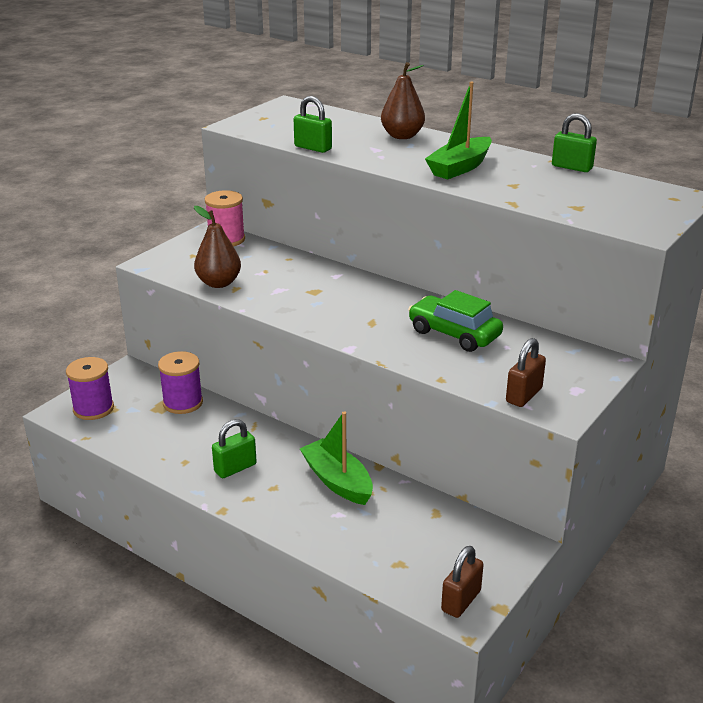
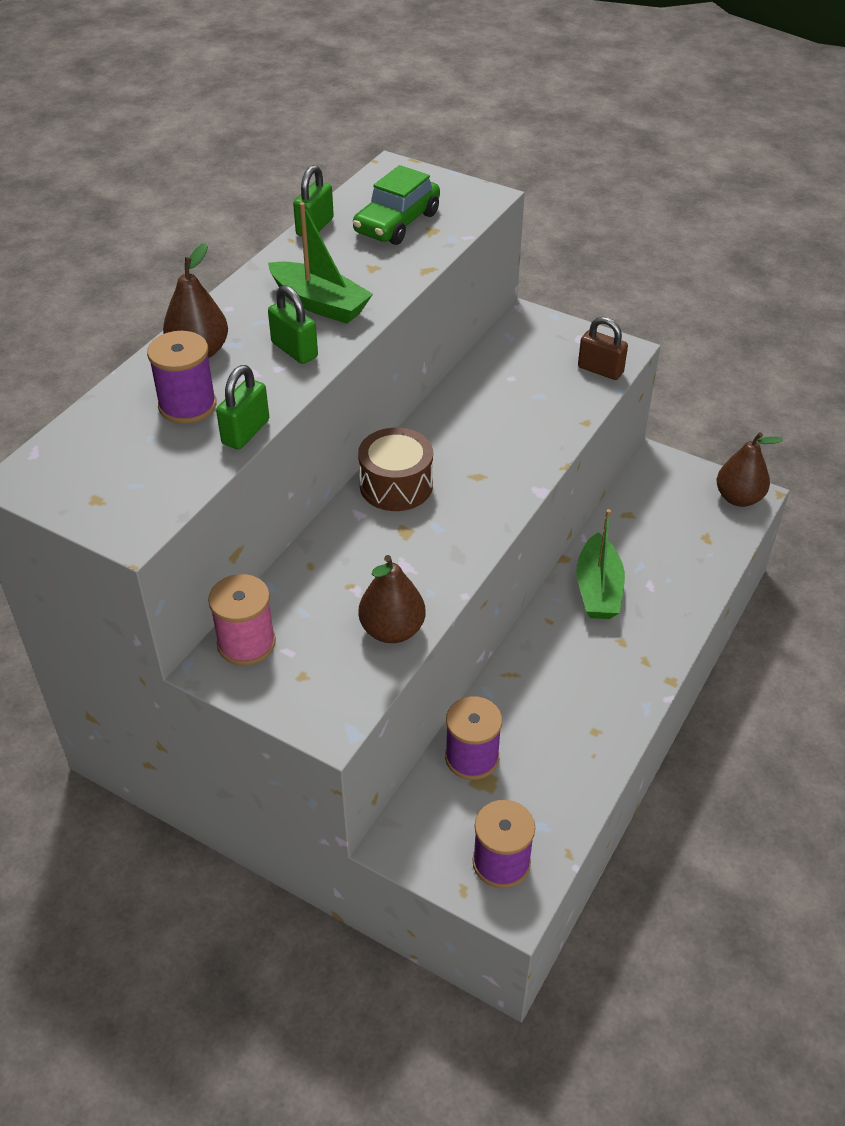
camera: 95 degrees left, 15 degrees up
green padlock [212,419,257,478] -> green padlock moved to [268,285,318,364]
green boat [300,411,373,505] -> green boat turned 45 degrees counterclockwise [576,509,625,619]
green car [408,290,503,352] -> green car moved to [353,165,440,245]
brown padlock [441,546,484,618] -> brown pear [717,432,783,507]
none -> purple spool [147,331,217,424]
none -> brown drum [358,428,433,511]

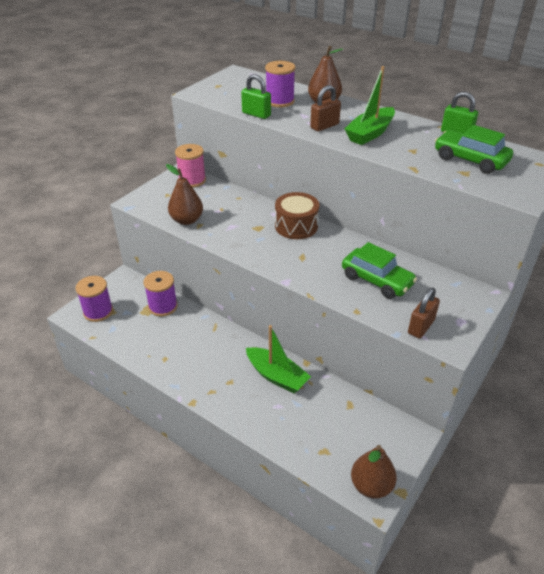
camera: 95 degrees right, 5 degrees down
green padlock [268,285,318,364] -> brown padlock [310,85,341,131]
green boat [576,509,625,619] -> green boat turned 150 degrees counterclockwise [246,325,311,393]
none -> green car [342,242,417,299]

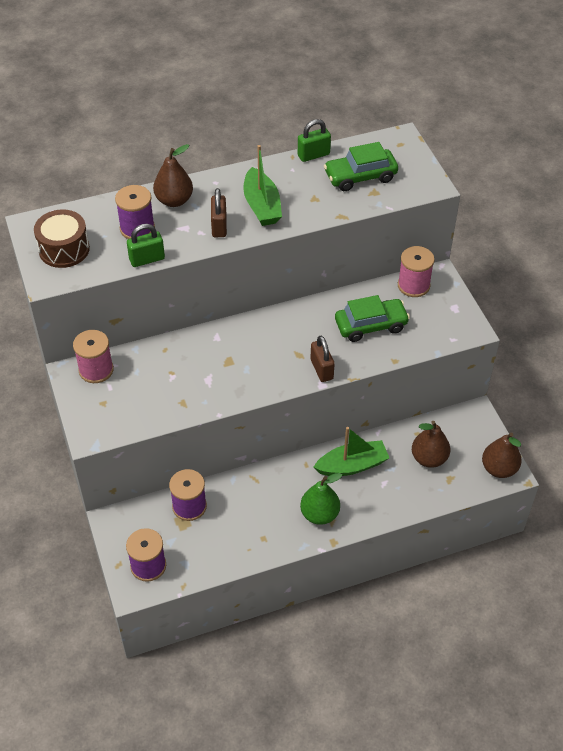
camera: 55 degrees left, 10 degrees up
brown pear [166,164,203,225] -> brown pear moved to [412,421,450,468]
brown drum [275,192,319,239] -> brown drum moved to [34,209,90,268]
brown padlock [408,287,440,339] -> brown padlock moved to [311,336,335,382]
none -> green pear [300,473,342,525]
none -> pink spool [398,246,435,297]

